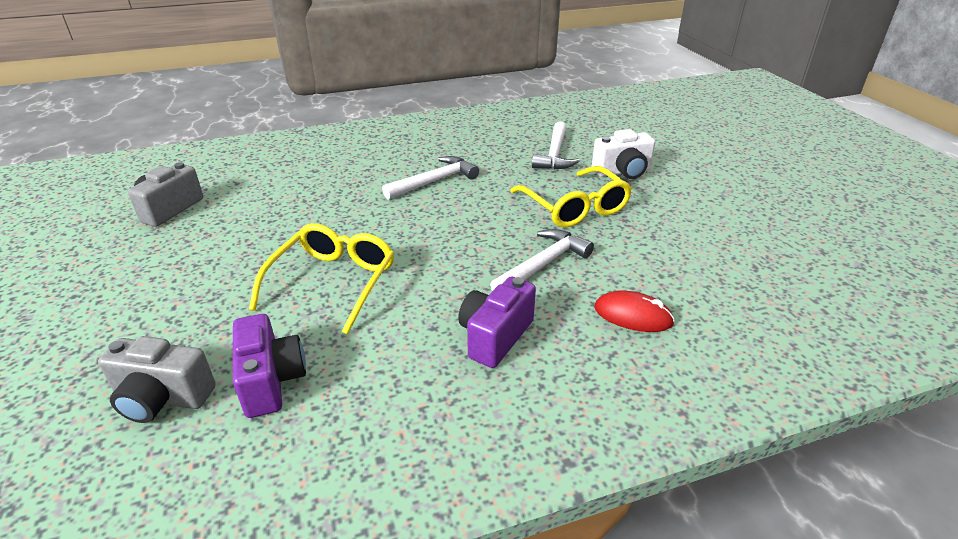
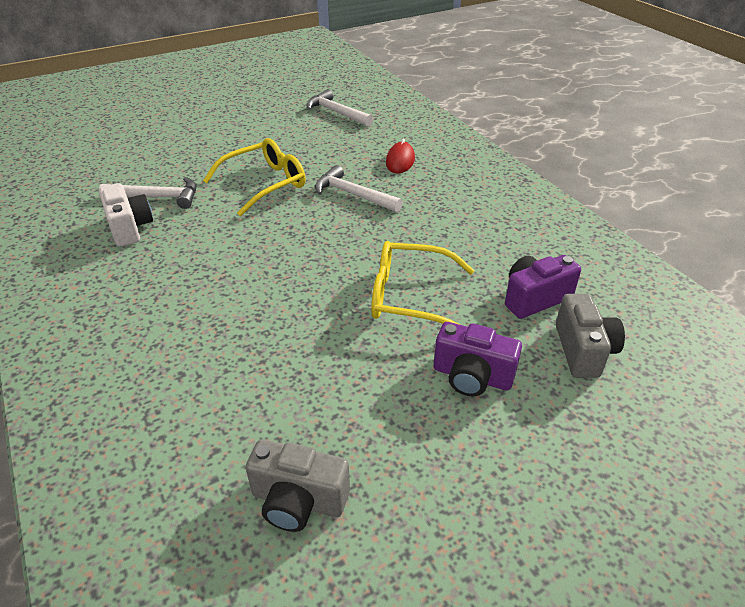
camera: 100 degrees left, 5 degrees up
white hammer [382,156,479,200] -> white hammer moved to [306,90,373,127]
purple camera [458,277,536,368] -> purple camera moved to [434,322,522,396]
white camera [592,129,655,179] -> white camera moved to [99,183,153,247]

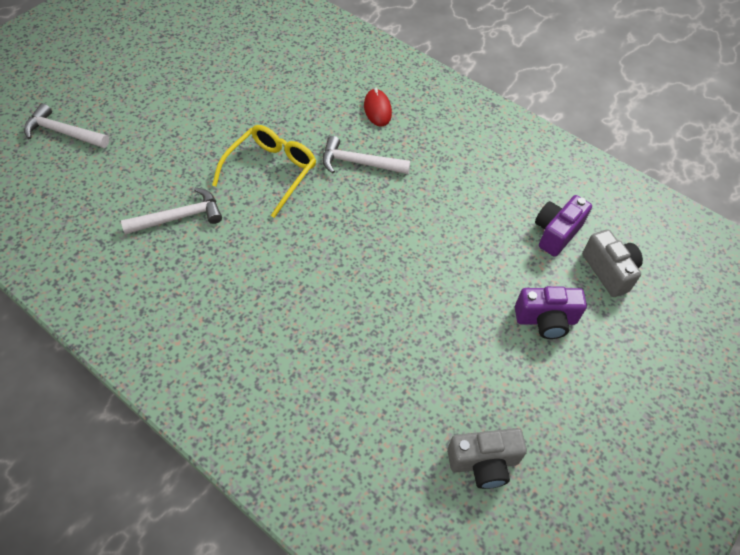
camera: 25 degrees left, 15 degrees up
white camera [99,183,153,247] -> none
white hammer [306,90,373,127] -> white hammer moved to [24,103,109,148]
yellow glasses [371,241,474,325] -> none

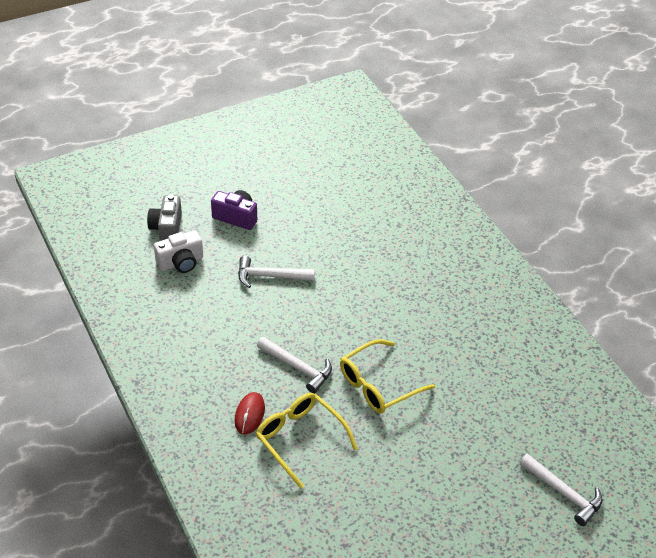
camera: 155 degrees left, 10 degrees down
white hammer [121,187,222,235] -> white hammer moved to [238,256,315,288]
grey camera [447,428,527,489] -> none
purple camera [535,195,592,257] -> white camera [154,230,203,273]
none -> yellow glasses [256,393,358,489]

